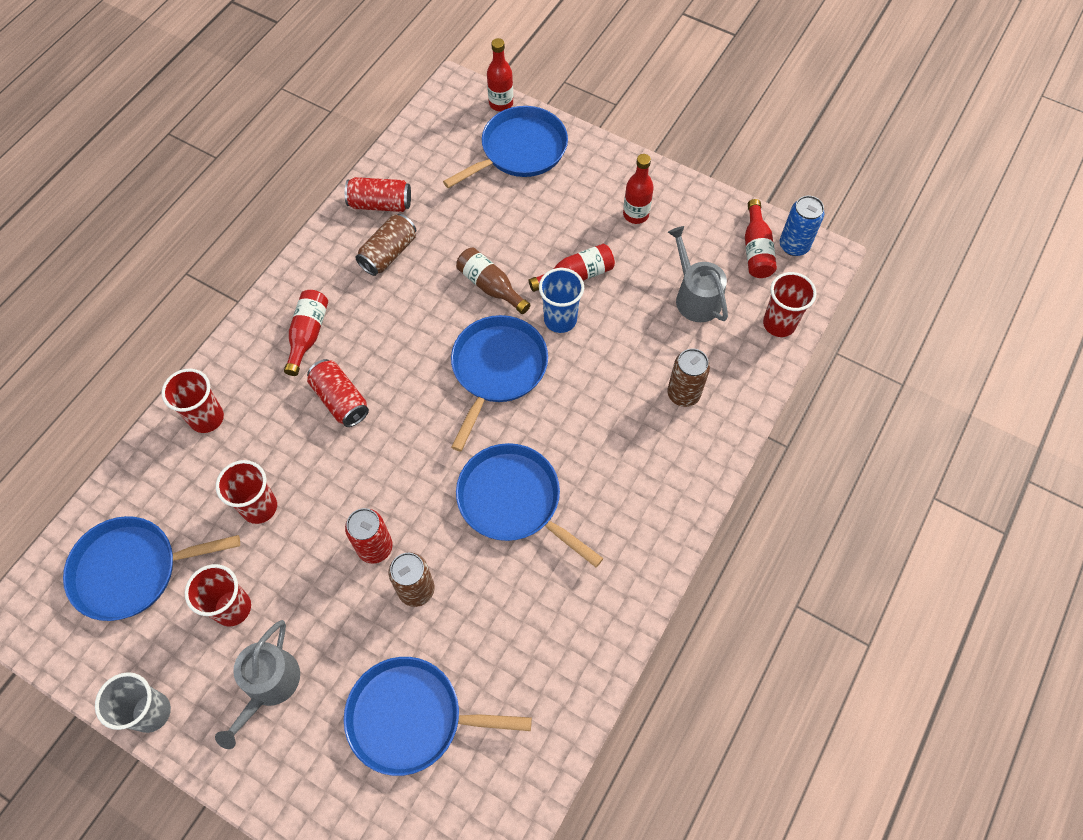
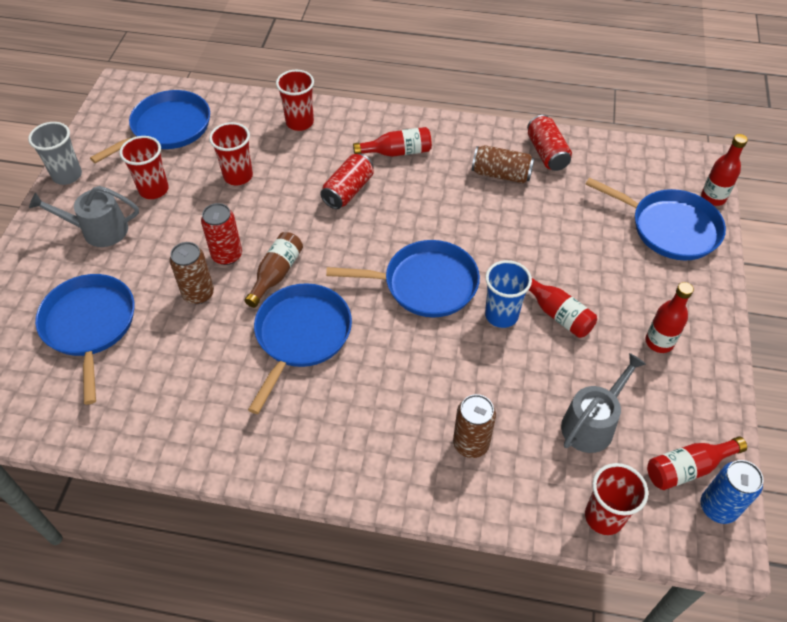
camera: 70 degrees right, 10 degrees down
blue pan [63,516,240,621] -> blue pan turned 75 degrees clockwise [90,90,210,163]
brown bottle [456,247,531,314] -> brown bottle moved to [244,232,303,308]

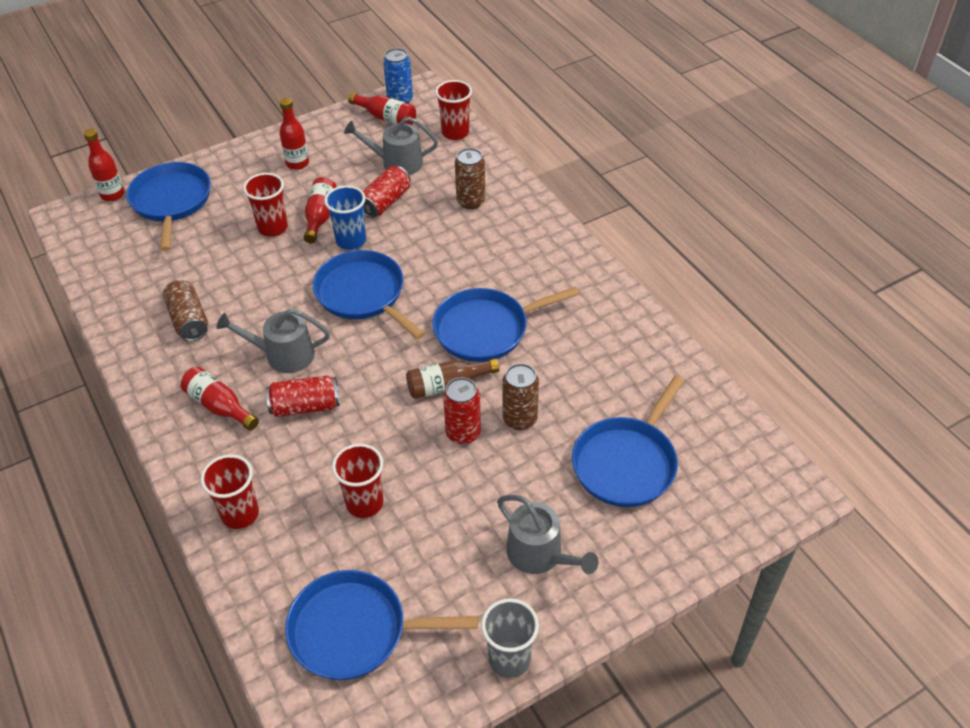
camera: 130 degrees left, 5 degrees down
red cup [119,136,169,199] -> red cup moved to [243,173,288,237]
red can [527,115,572,171] -> red can moved to [363,166,411,218]
none -> grey watering can [216,309,330,373]

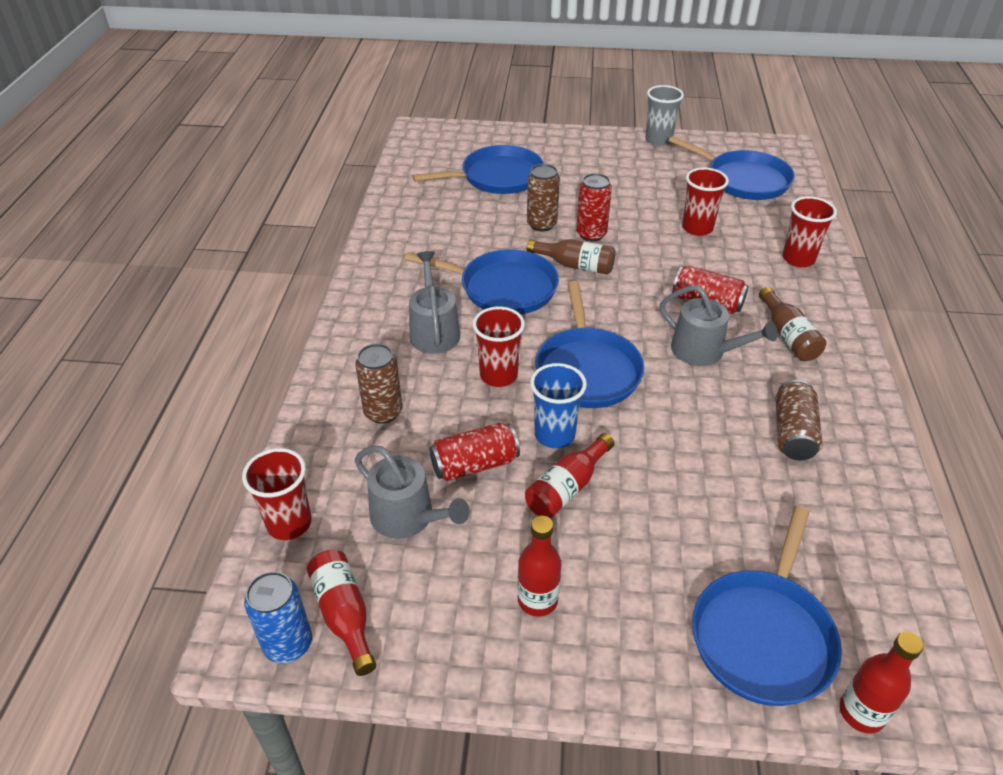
camera: 145 degrees left, 5 degrees down
red bottle [181,367,259,430] -> brown bottle [759,287,826,361]
red cup [243,173,288,237] -> red cup moved to [473,307,525,387]
grey watering can [497,495,598,574] -> grey watering can moved to [409,251,460,354]

